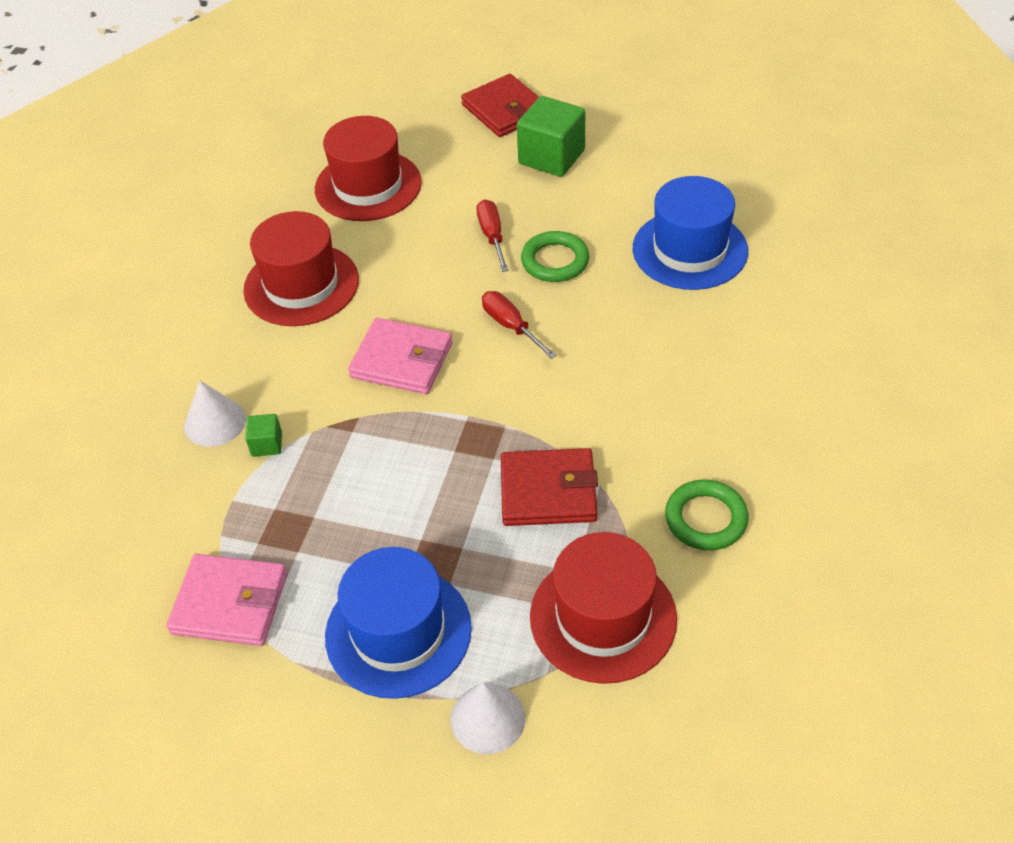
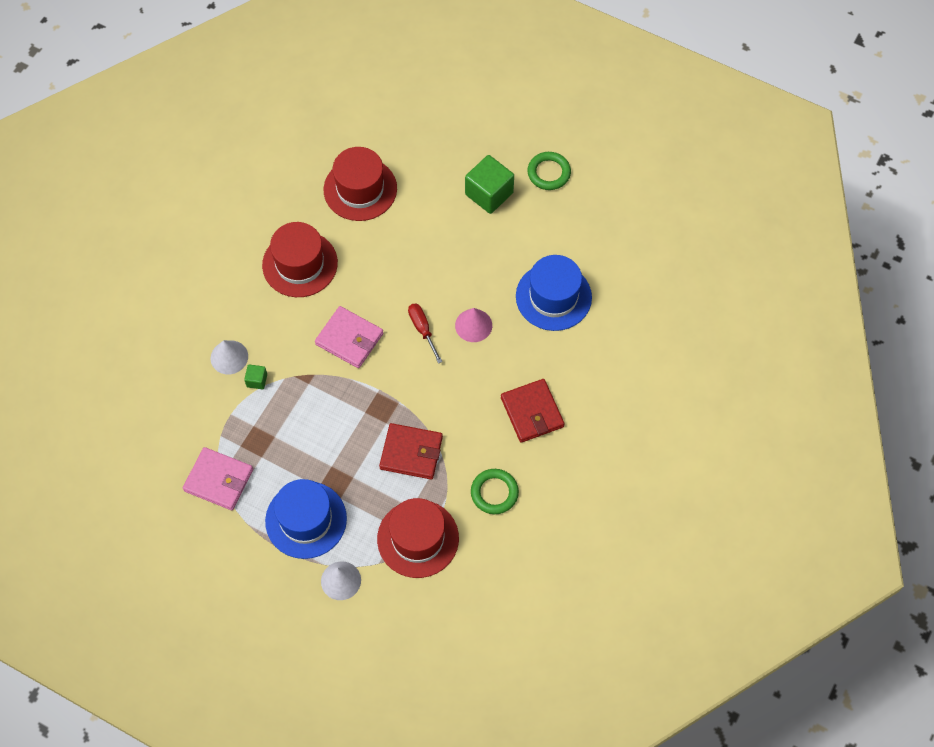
camera: 10 degrees right, 15 degrees up
red wallet [461,74,539,137] -> red wallet moved to [501,379,565,443]
red screwdriver [477,199,509,272] -> none
green ring [521,231,589,282] -> green ring moved to [527,152,571,190]
none -> pink cone [455,308,492,342]

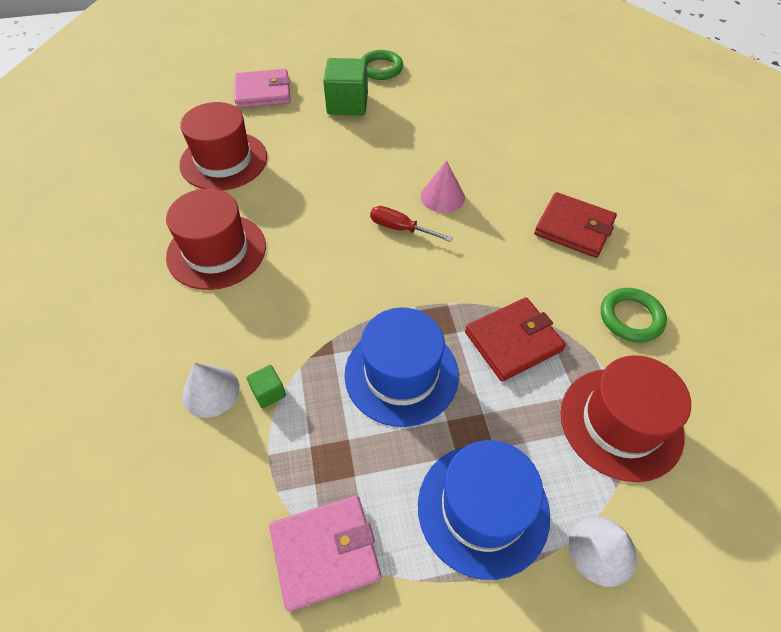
camera: 40 degrees left, 10 degrees down
pink wallet [315,306,383,368] -> pink wallet moved to [234,69,291,108]
blue hat [516,255,592,331] -> blue hat moved to [344,308,459,427]

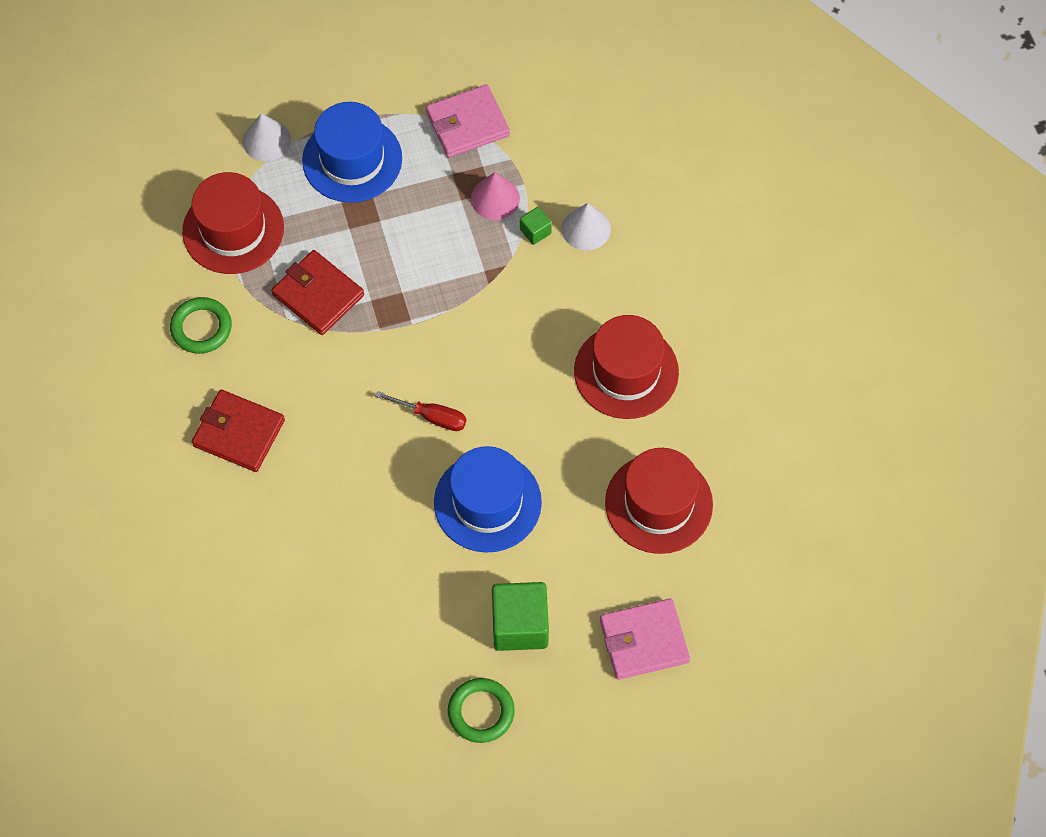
camera: 175 degrees right, 10 degrees up
blue hat [344,308,459,427] -> blue hat moved to [434,446,542,553]
pink cone [421,161,465,213] -> pink cone moved to [471,172,520,220]
red wallet [465,297,566,382] -> red wallet turned 75 degrees clockwise [271,250,364,335]

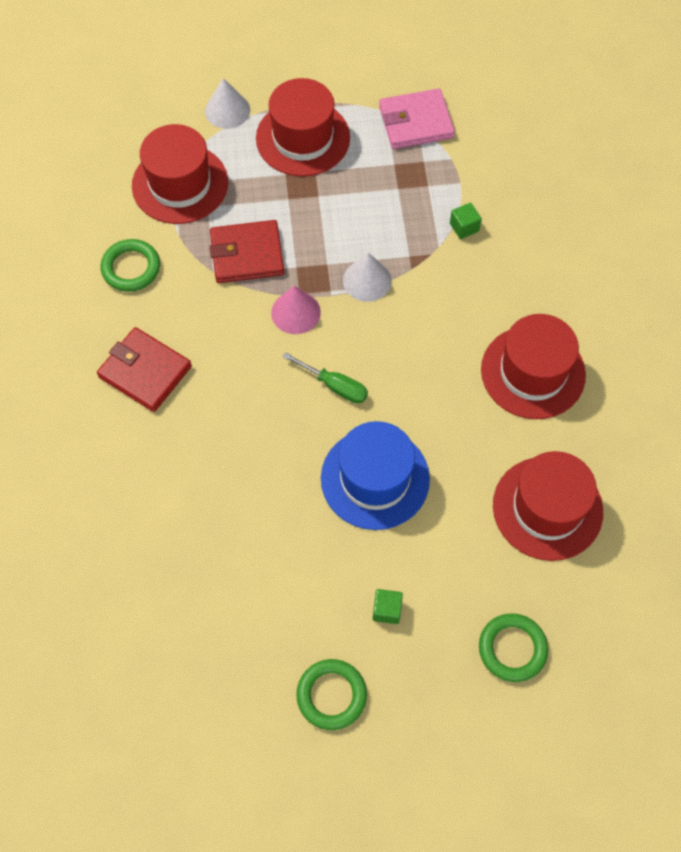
camera: 10 degrees right, 0 degrees up
red wallet [271,250,364,335] -> red wallet turned 60 degrees counterclockwise [210,220,284,283]
blue hat [302,102,402,203] -> red hat [256,78,350,177]
red screwdriver [375,391,466,431] -> green screwdriver [282,352,368,404]
pink cone [471,172,520,220] -> pink cone moved to [271,286,321,334]
green cube [492,582,549,651] -> green cube [373,589,403,624], size x0.48
white cone [562,203,611,250] -> white cone moved to [343,253,392,302]
pink wallet [600,598,690,680] -> green ring [479,613,548,682]

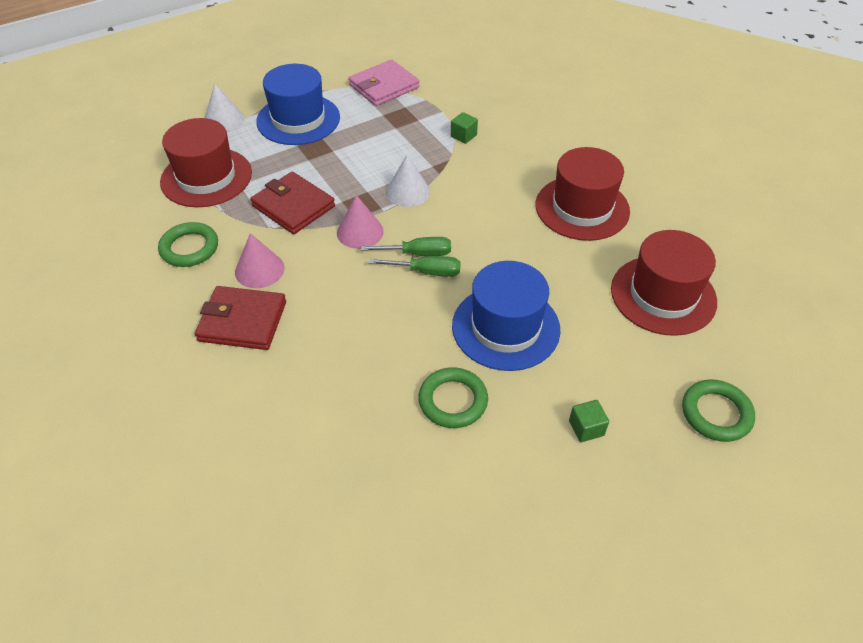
camera: 25 degrees left, 15 degrees down
red wallet [210,220,284,283] -> red wallet turned 75 degrees clockwise [250,172,335,234]
red hat [256,78,350,177] -> blue hat [256,64,340,145]
green ring [296,659,367,730] -> green ring moved to [418,368,488,428]
none -> pink cone [235,233,284,288]
none -> green screwdriver [361,237,451,256]

